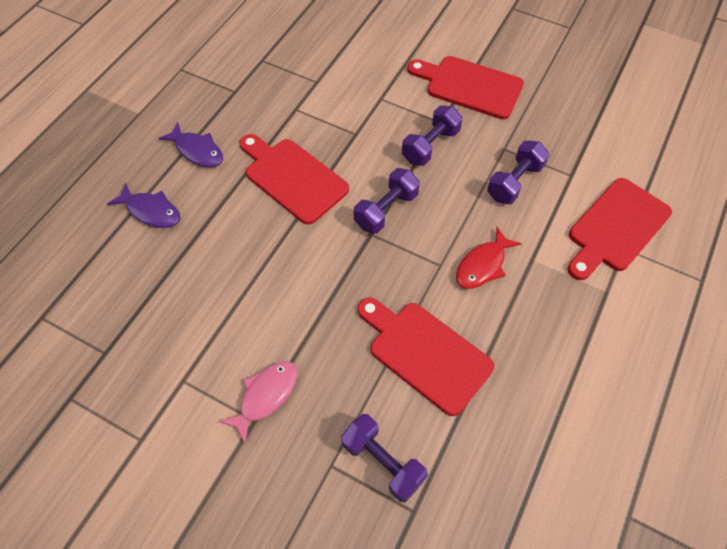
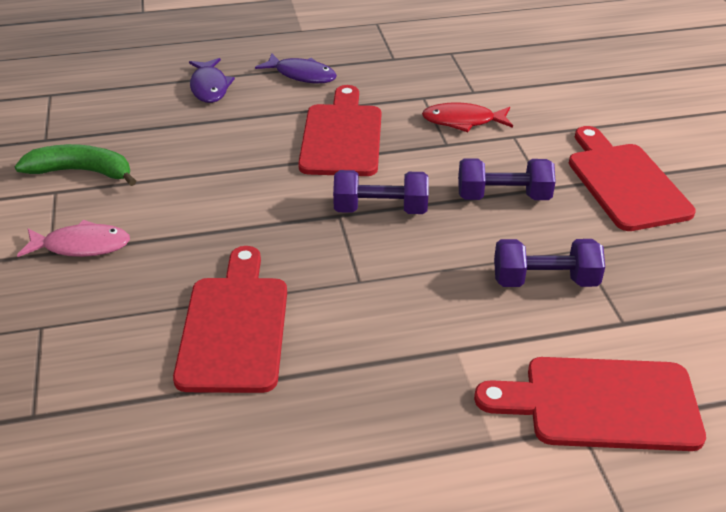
camera: 50 degrees right, 20 degrees down
purple fish [158,122,223,167] -> purple fish turned 60 degrees counterclockwise [255,53,337,83]
purple dumbbell [341,414,428,502] -> none
red fish [456,227,522,289] -> red fish moved to [422,102,513,132]
none -> green banana [15,144,136,186]

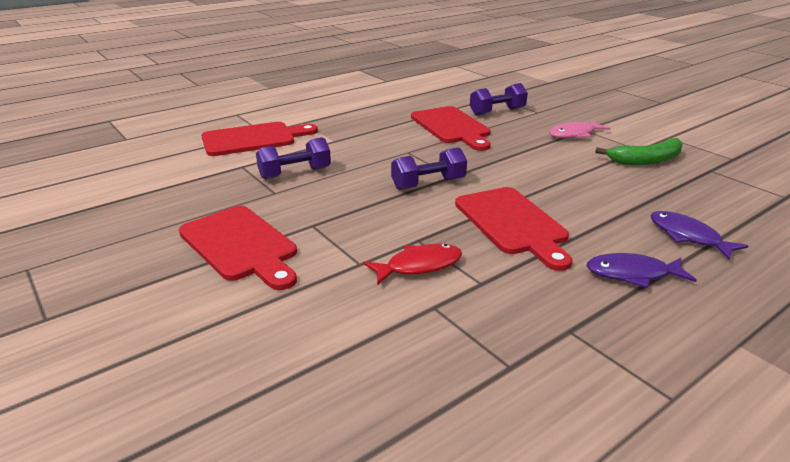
camera: 155 degrees right, 10 degrees down
purple dumbbell [458,158,556,200] -> purple dumbbell moved to [470,83,528,116]

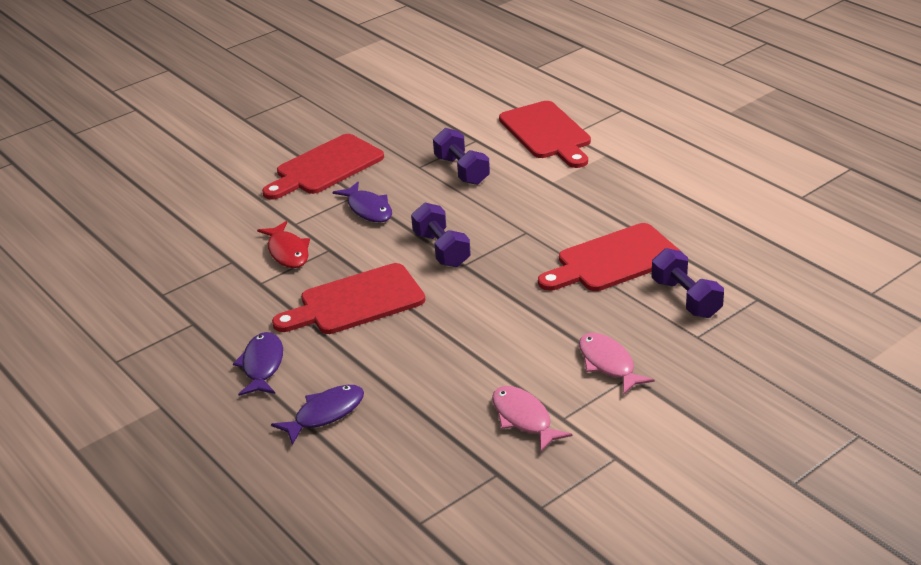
camera: 90 degrees right, 5 degrees up
green banana [595,138,683,165] -> pink fish [492,386,572,452]
none -> purple fish [333,182,392,222]

